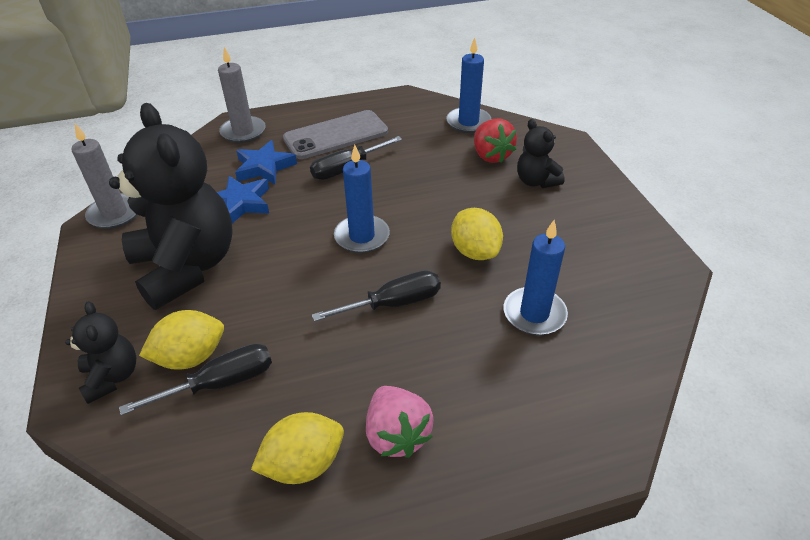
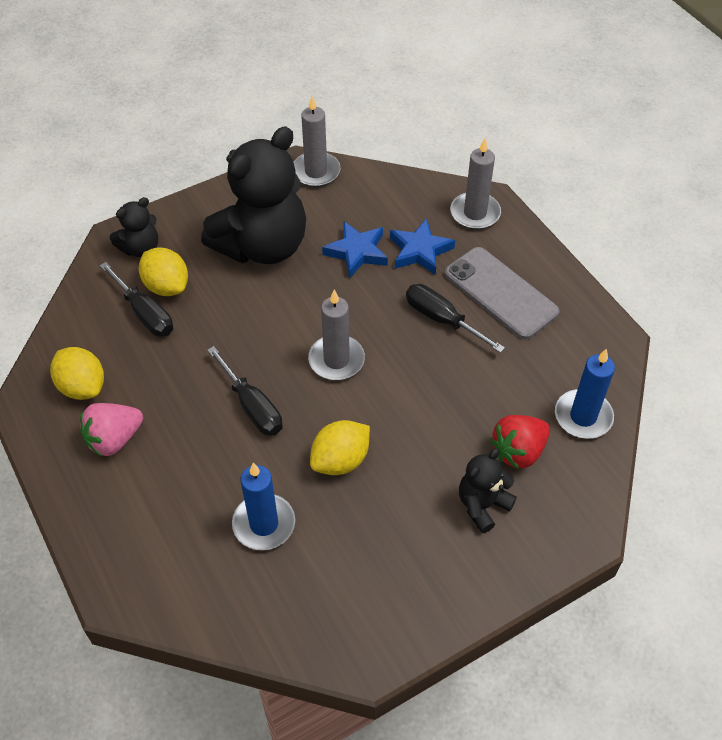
camera: 75 degrees right, 10 degrees up
blue candle [334,145,390,253] -> grey candle [308,290,365,380]

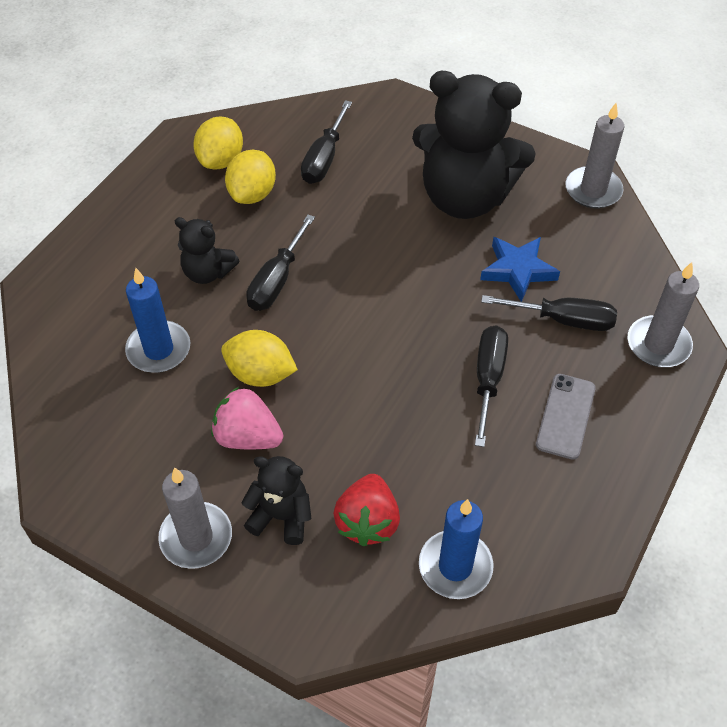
camera: 60 degrees right, 0 degrees up
pink strawberry [80,403,143,457] -> pink strawberry moved to [211,387,283,450]
black teddy bear [110,197,158,257] -> black teddy bear moved to [175,217,239,284]
yellow lemon [139,247,188,296] -> yellow lemon moved to [225,150,276,204]
grey candle [308,290,365,380] -> grey candle moved to [158,467,232,569]
blue star [390,218,455,275] -> black screwdriver [481,295,617,331]
grey phone [445,247,560,339] -> grey phone [536,374,596,460], size x0.64
red strawberry [490,415,550,469] -> red strawberry turned 105 degrees counterclockwise [333,474,400,546]

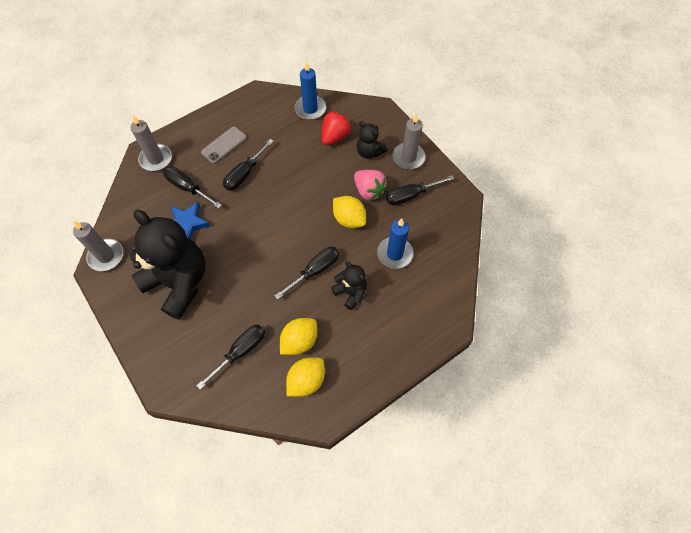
camera: 155 degrees left, 10 degrees up
none -> black screwdriver [386,175,454,206]

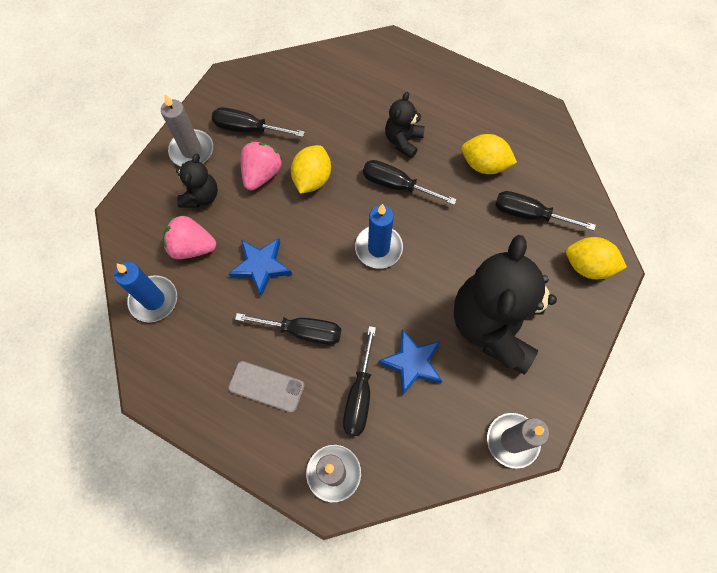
camera: 115 degrees left, 5 degrees up
yellow lemon [286,357,325,397] -> yellow lemon moved to [566,237,627,279]
red strawberry [322,111,351,145] -> pink strawberry [163,216,216,259]
blue candle [377,218,414,269] -> blue candle moved to [355,204,403,269]
black screwdriver [386,175,454,206] -> black screwdriver turned 150 degrees clockwise [212,107,305,137]
none -> blue star [228,238,292,297]

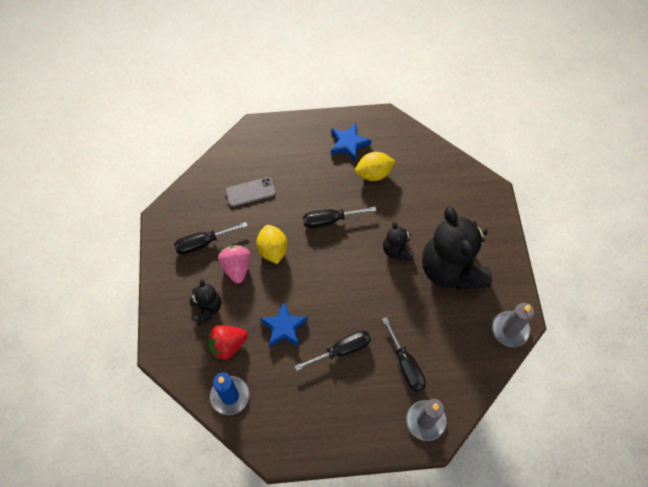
camera: 35 degrees left, 5 degrees down
grey candle [161,94,213,167] -> none
pink strawberry [163,216,216,259] -> red strawberry [208,325,248,360]
grey phone [228,361,305,413] -> grey phone moved to [226,177,276,207]
blue candle [355,204,403,269] -> none
blue star [378,329,442,396] -> blue star moved to [331,123,371,162]
black teddy bear [385,92,425,158] -> black teddy bear moved to [383,221,414,261]
black screwdriver [495,191,596,231] -> none
yellow lemon [566,237,627,279] -> none

